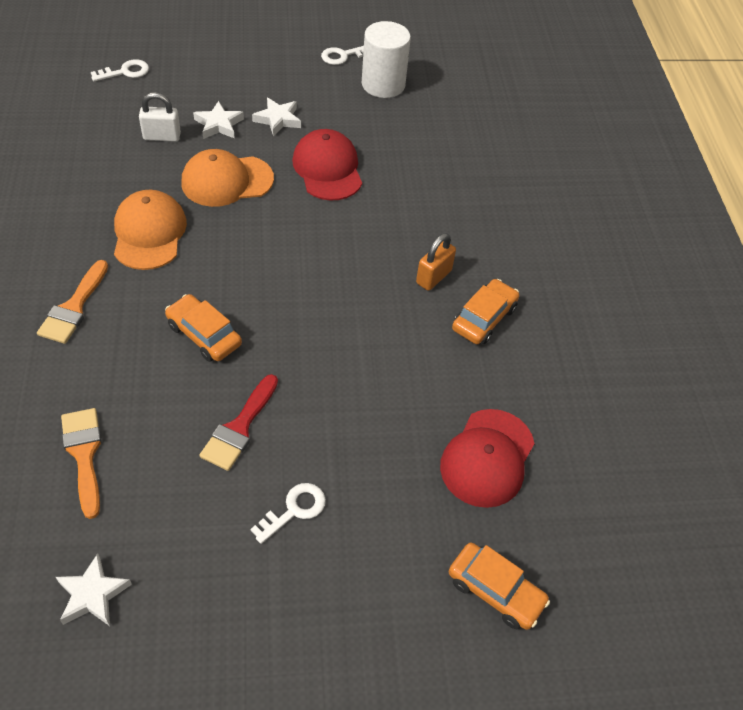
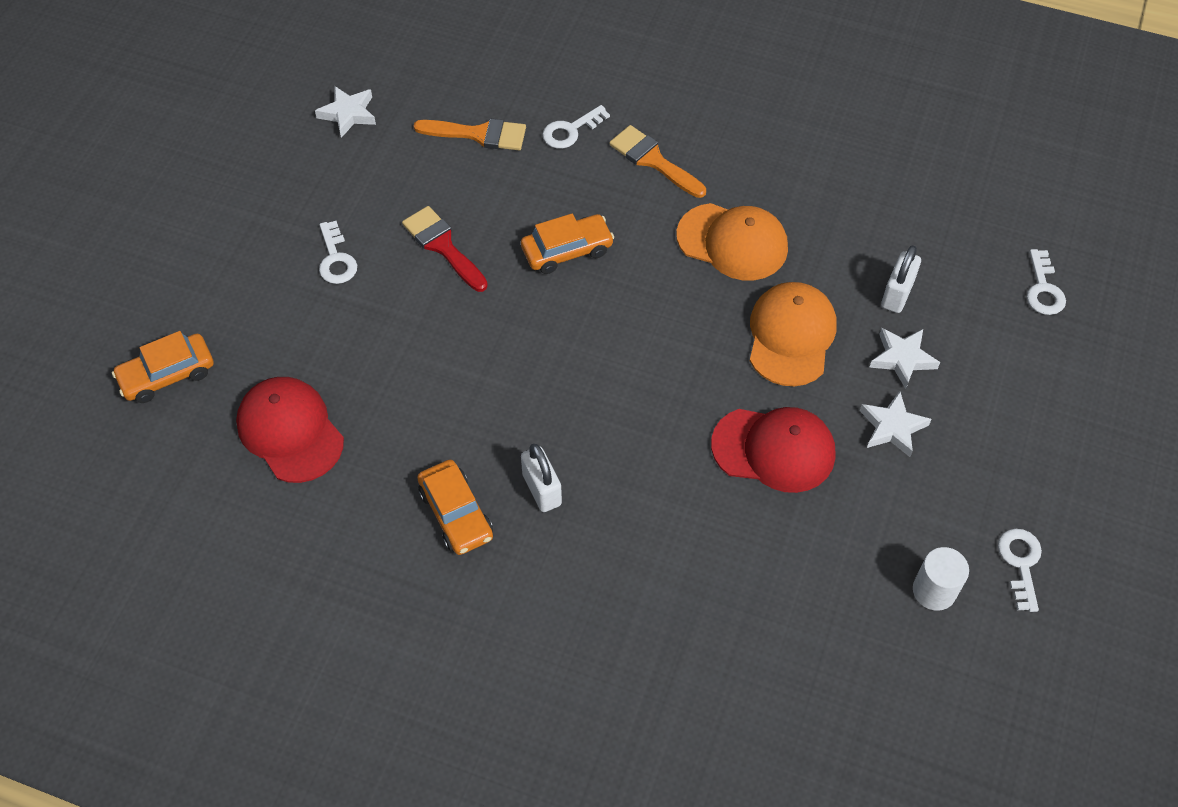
camera: 120 degrees right, 5 degrees up
white cylinder [362,21,411,98] -> white cylinder [913,547,969,611], size x0.62
orange padlock [416,233,456,291] -> white padlock [521,444,562,512]
none -> white key [542,105,610,149]

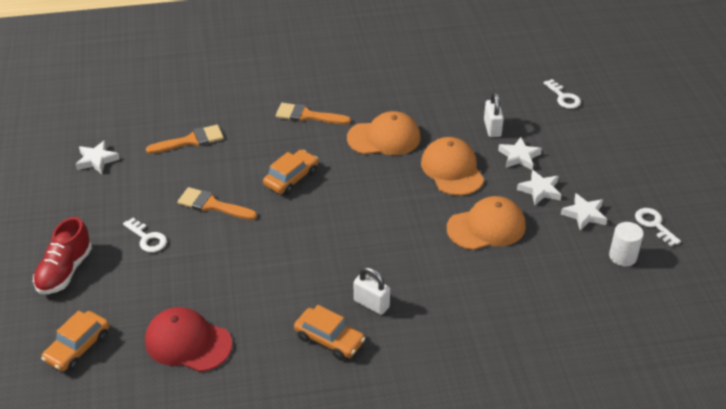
camera: 30 degrees left, 15 degrees down
red brush [402,206,488,292] -> orange brush [177,187,257,220]
white key [542,105,610,149] -> none
red cap [711,407,836,493] -> orange cap [447,196,526,250]
none -> red shoe [33,217,92,294]
none -> white star [561,193,607,230]

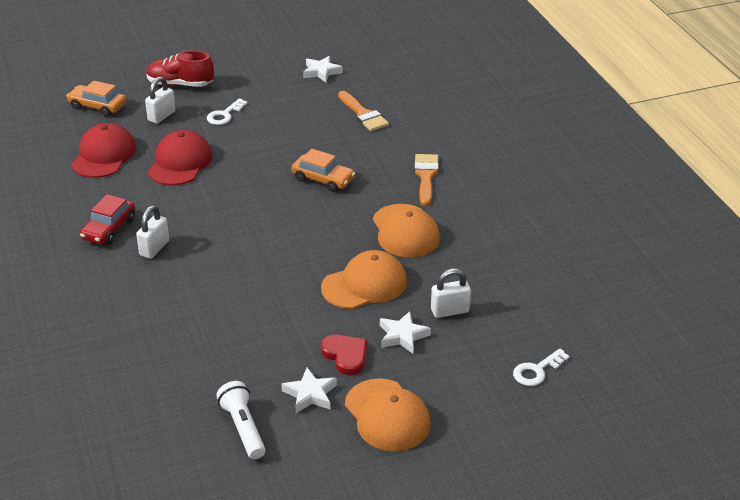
camera: 80 degrees right, 5 degrees down
orange brush [177,187,257,220] -> none
orange car [294,305,365,360] -> red car [80,194,135,244]
orange cap [447,196,526,250] -> orange cap moved to [345,378,431,451]
white star [517,170,561,205] -> red heart [321,335,367,375]
white cylinder [609,222,644,266] -> white flashlight [216,381,265,459]
white key [635,208,681,246] -> none
none -> white padlock [145,76,176,124]
none -> red cap [148,130,212,185]

